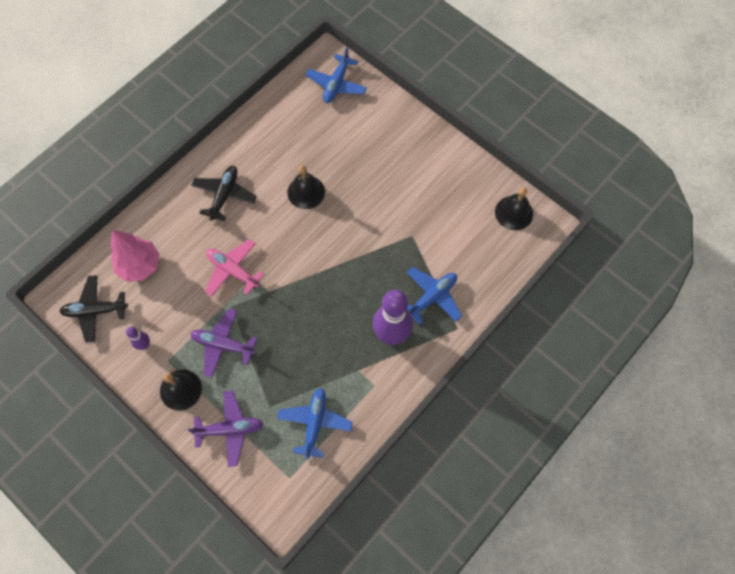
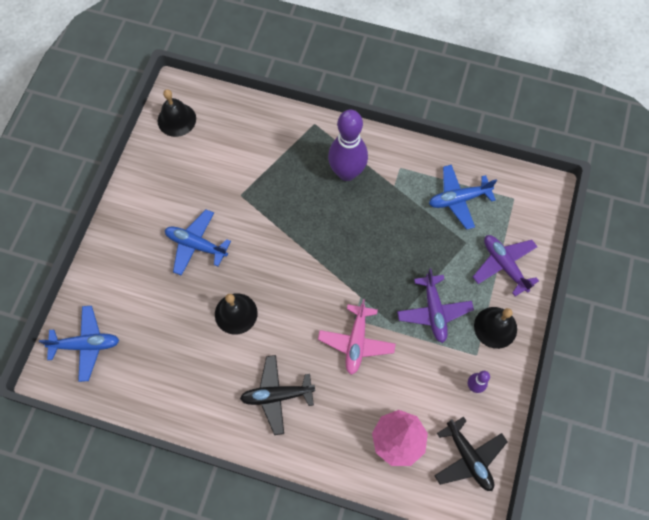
camera: 115 degrees left, 0 degrees up
blue plane [407,267,462,324] -> blue plane moved to [165,209,231,276]

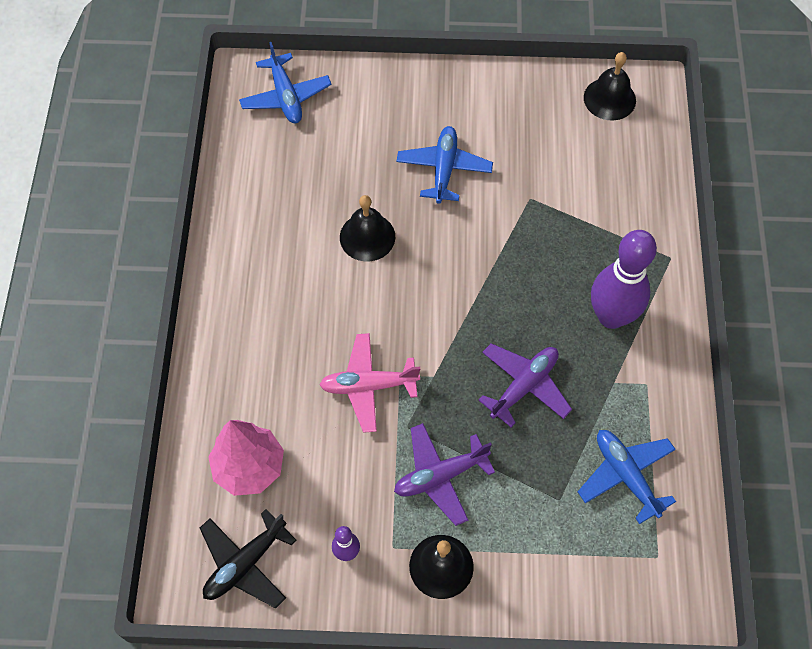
camera: 75 degrees right, 5 degrees down
black plane [240,355,315,435] -> none
purple plane [473,235,539,296] -> purple plane moved to [479,343,572,427]

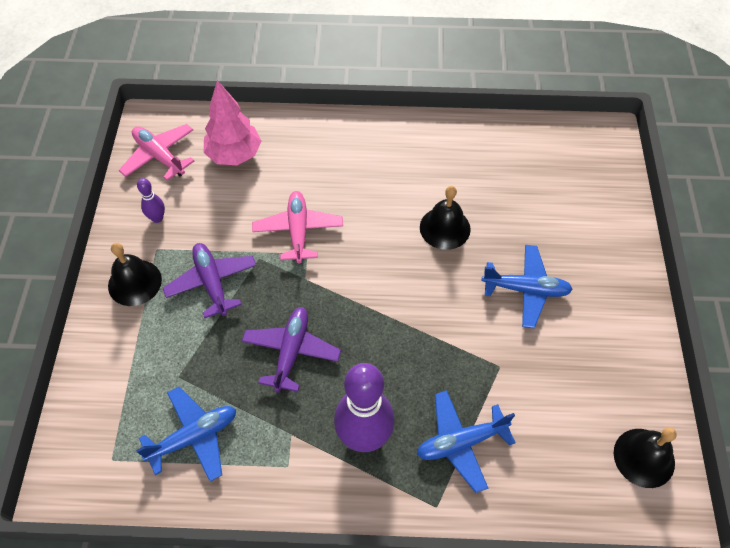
camera: 90 degrees right, 5 degrees down
black plane [200,509,297,608] -> pink plane [119,124,194,181]
blue plane [239,42,332,123] -> blue plane moved to [417,390,516,493]
purple plane [479,343,572,427] -> purple plane turned 120 degrees counterclockwise [242,307,341,393]

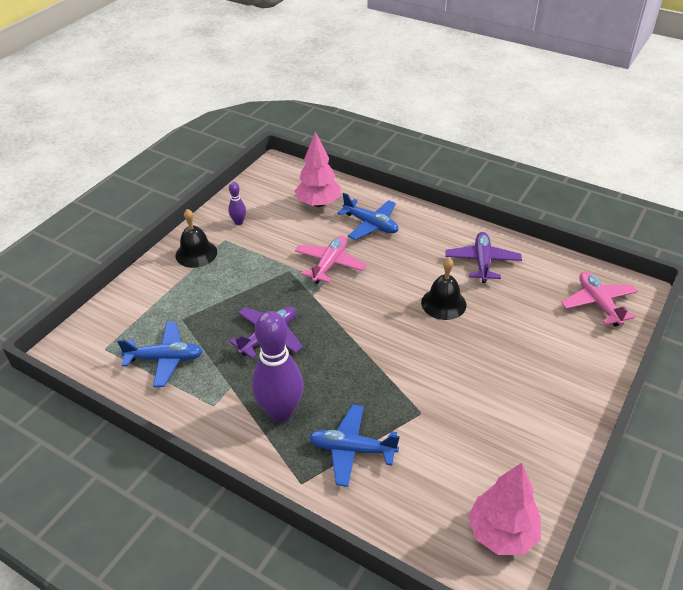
camera: 30 degrees right, 15 degrees down
pink plane [119,124,194,181] -> pink plane moved to [561,271,638,327]
purple plane [163,243,257,318] -> purple plane moved to [446,232,522,283]
blue plane [482,245,573,328] -> blue plane moved to [337,193,398,240]
black bell [614,428,677,488] -> pink tree [468,463,541,555]

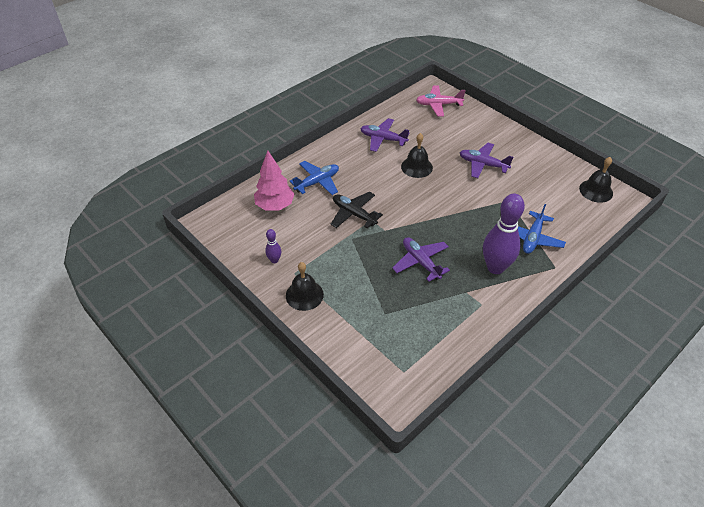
camera: 75 degrees left, 5 degrees up
blue plane [117,322,203,387] -> none
pink plane [295,236,367,284] -> black plane [331,191,383,228]
pink tree [468,463,541,555] -> black bell [579,157,613,203]
none -> purple plane [460,143,513,178]

